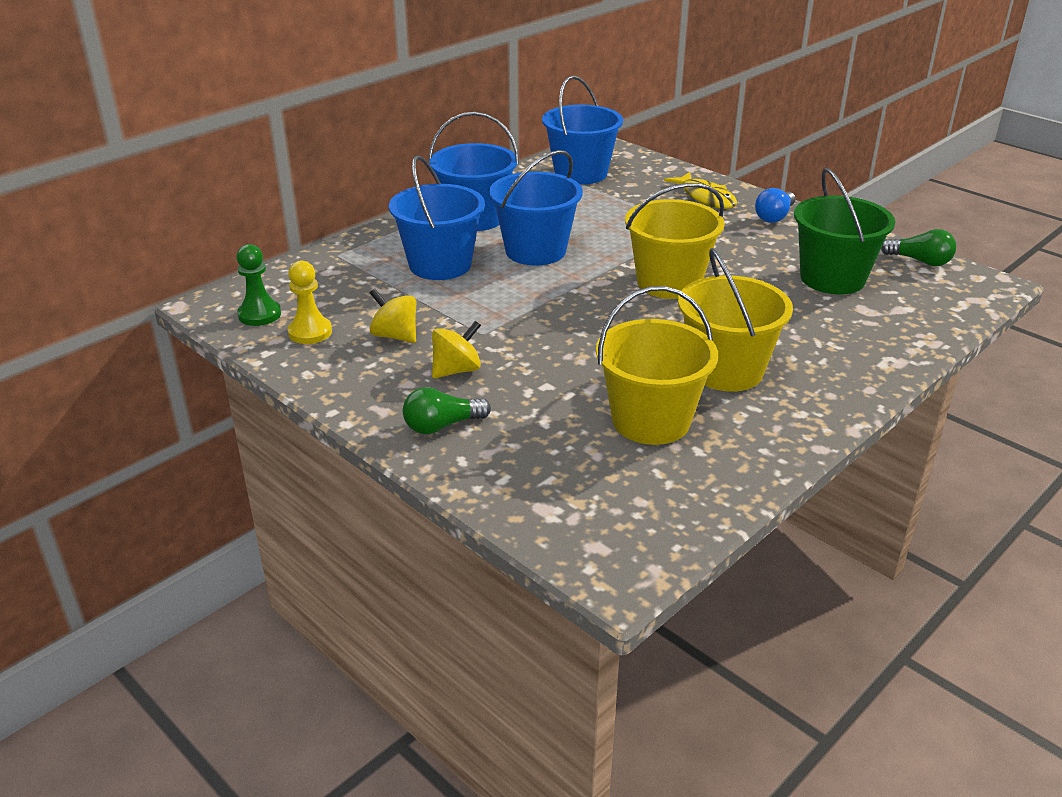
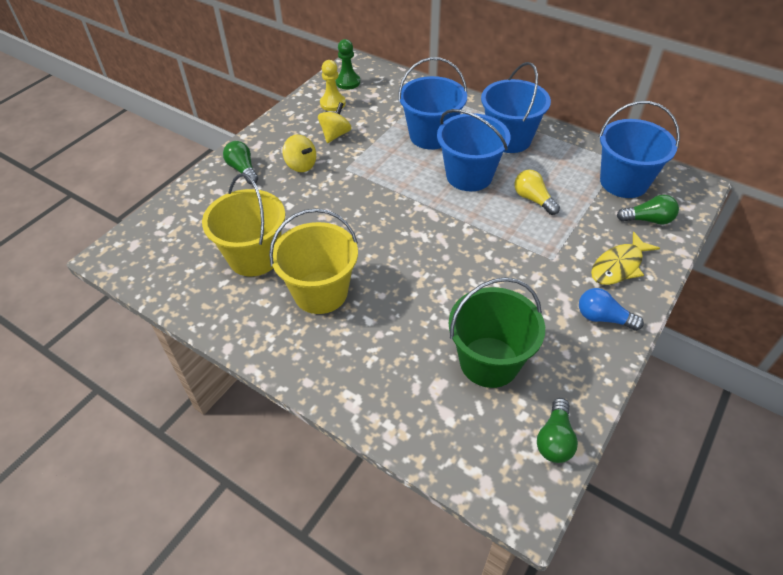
camera: 80 degrees right, 15 degrees up
yellow bucket [625,183,725,299] -> none
none -> yellow light bulb [514,170,560,215]
none -> green light bulb [617,195,679,225]

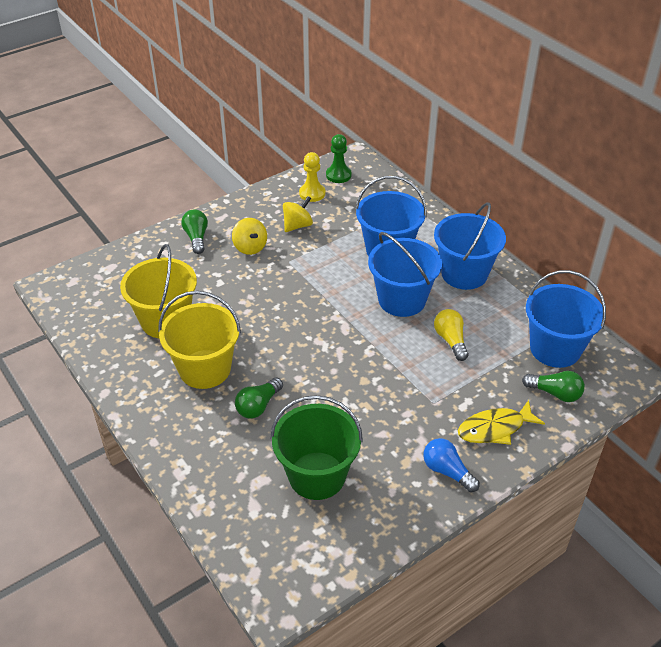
camera: 20 degrees right, 5 degrees down
green light bulb [537,398,578,463] -> green light bulb moved to [235,377,283,419]

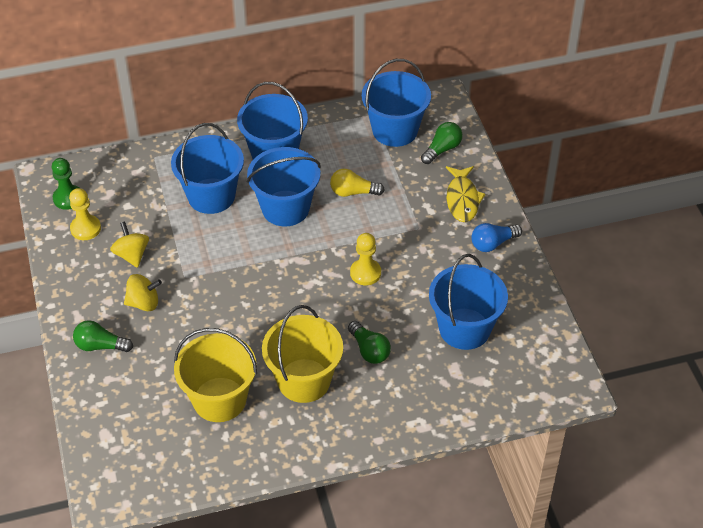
camera: 70 degrees left, 5 degrees up
green bucket [270,395,363,500] -> blue bucket [429,254,508,350]
none -> yellow pawn [350,233,381,285]

